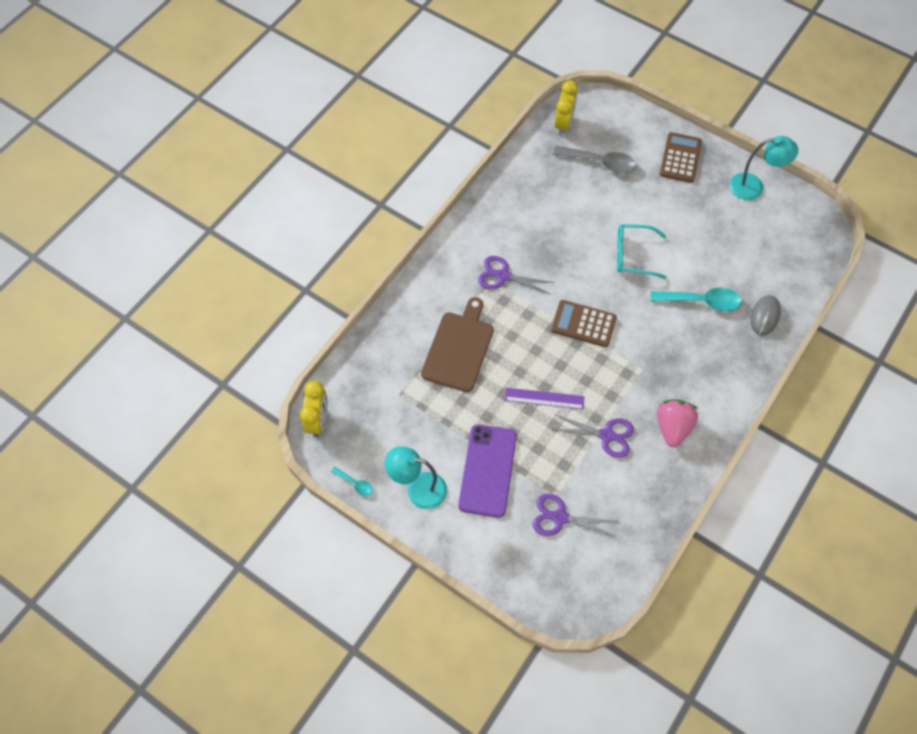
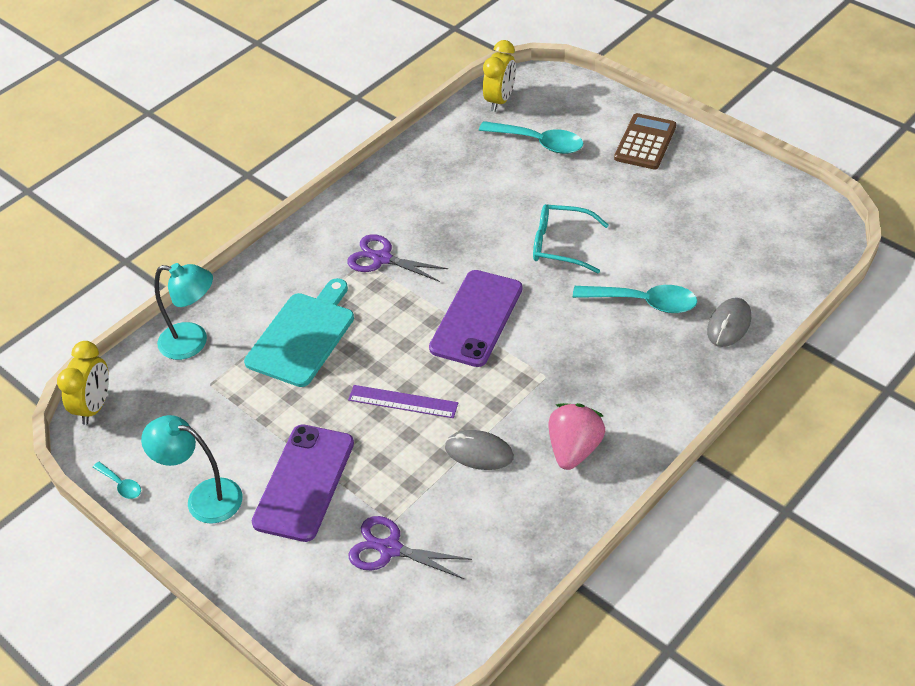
camera: 10 degrees right, 15 degrees down
brown cutting board [421,297,494,392] -> turquoise cutting board [244,278,354,387]
brown calculator [551,300,617,347] -> purple phone [429,270,523,367]
purple scissors [551,415,634,458] -> grey mouse [445,430,514,470]
grey spoon [553,146,636,173] -> turquoise spoon [479,121,583,154]
turquoise lamp [729,136,798,200] -> turquoise lamp moved to [155,263,213,360]

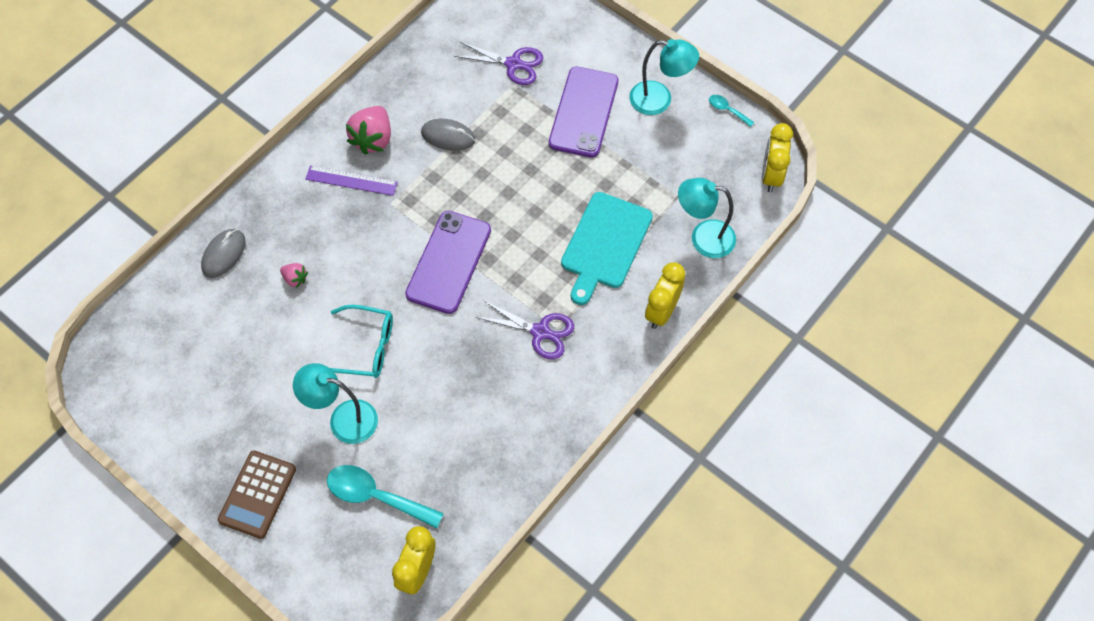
camera: 175 degrees right, 15 degrees up
purple ruler [348,385,458,418] -> purple ruler moved to [305,166,398,196]
turquoise spoon [573,285,697,313] -> pink strawberry [280,263,308,288]
none -> turquoise lamp [293,363,378,444]
none -> yellow clock [645,262,685,329]

